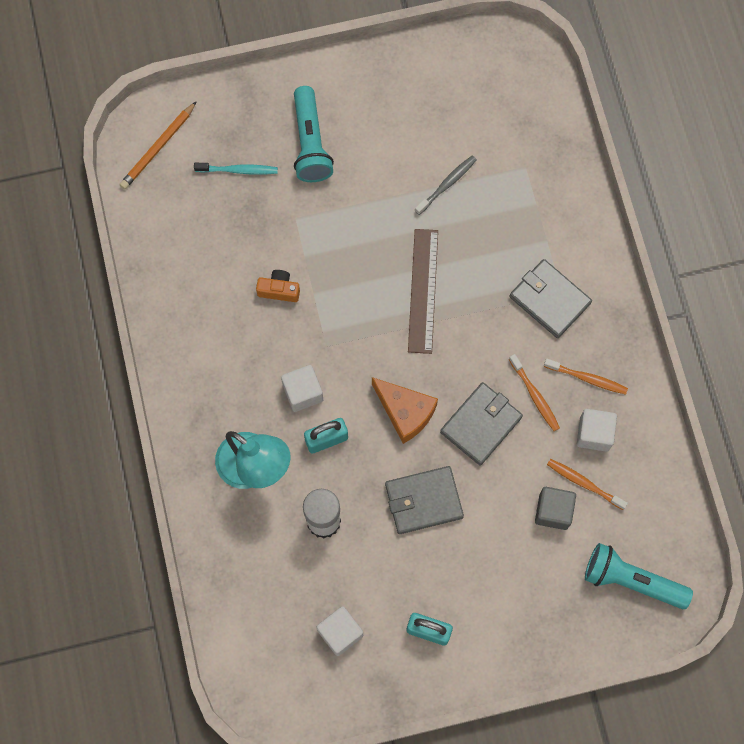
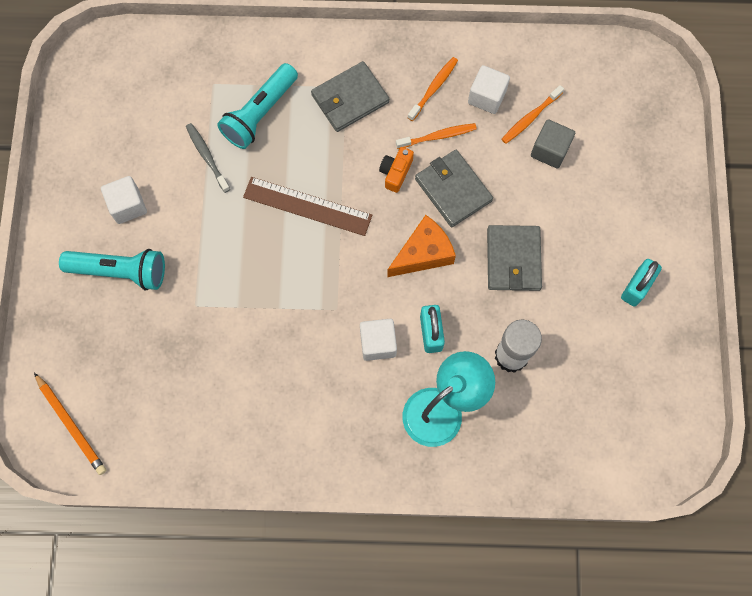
camera: 75 degrees left, 0 degrees up
turquoise toothbrush [194,163,278,175] -> none
orange camera [256,270,300,302] -> orange camera moved to [379,147,414,193]
white cube [317,606,363,656] -> white cube moved to [101,176,147,224]
turquoise flashlight [585,543,693,609] -> turquoise flashlight moved to [217,63,298,149]

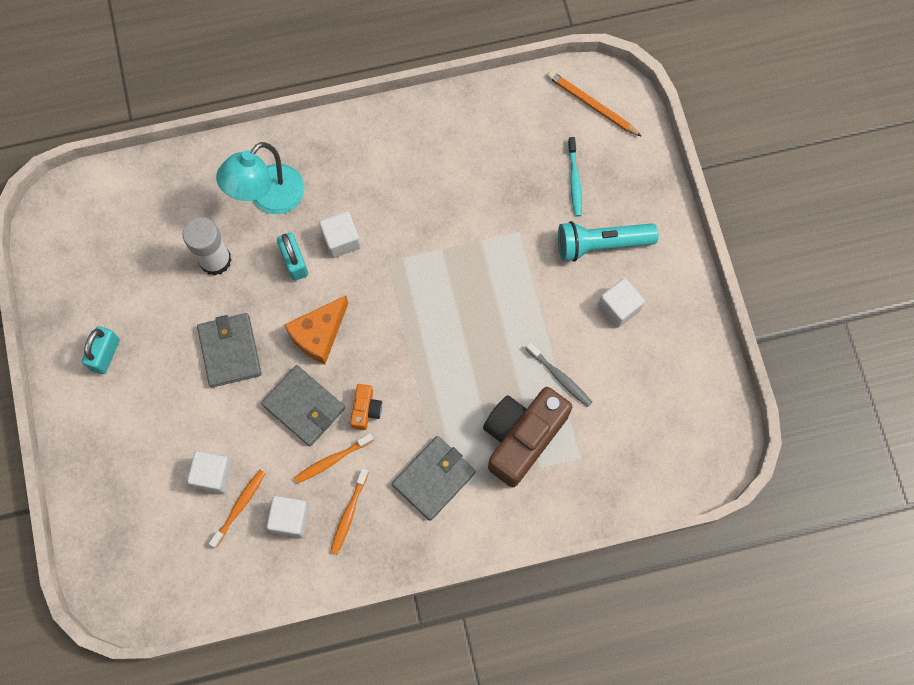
camera: 165 degrees right, 0 degrees up
turquoise flashlight [217,63,298,149] -> brown camera [483,387,572,487]
brown ruler [243,177,372,236] -> none
grey cube [531,119,575,169] -> white cube [187,451,232,494]
none -> turquoise toothbrush [568,137,582,216]

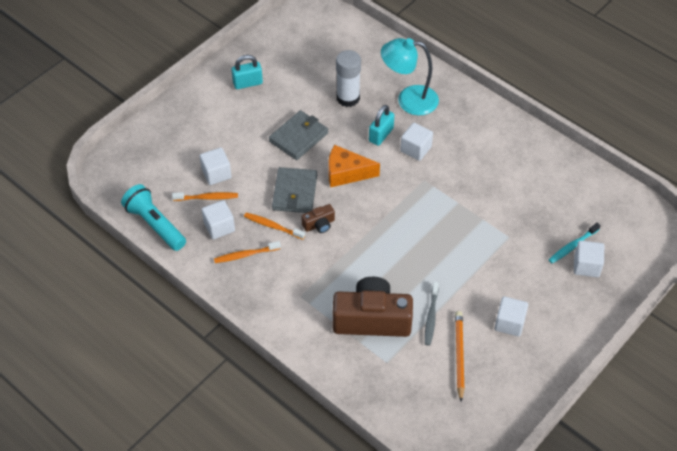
camera: 55 degrees right, 20 degrees down
orange camera [350,384,382,430] -> brown camera [301,204,335,233]
grey wallet [392,436,476,521] -> none
orange pencil [547,71,642,137] -> orange pencil moved to [455,311,465,402]
turquoise flashlight [558,221,659,262] -> turquoise flashlight moved to [121,184,186,251]
none -> white cube [574,240,604,277]

